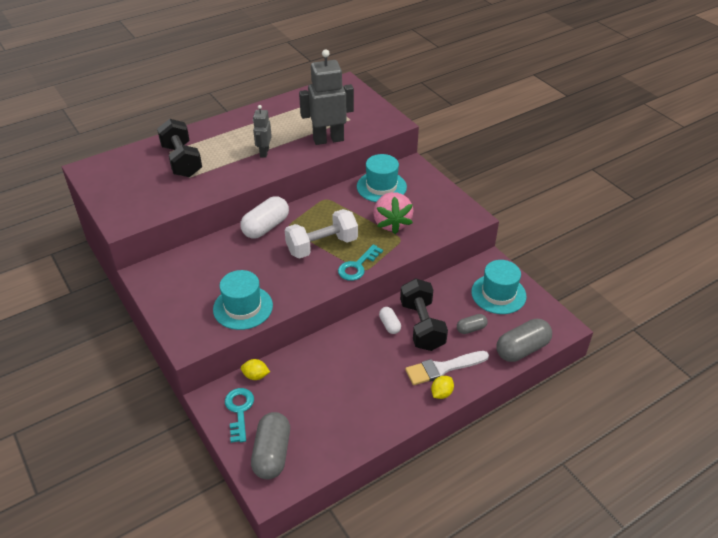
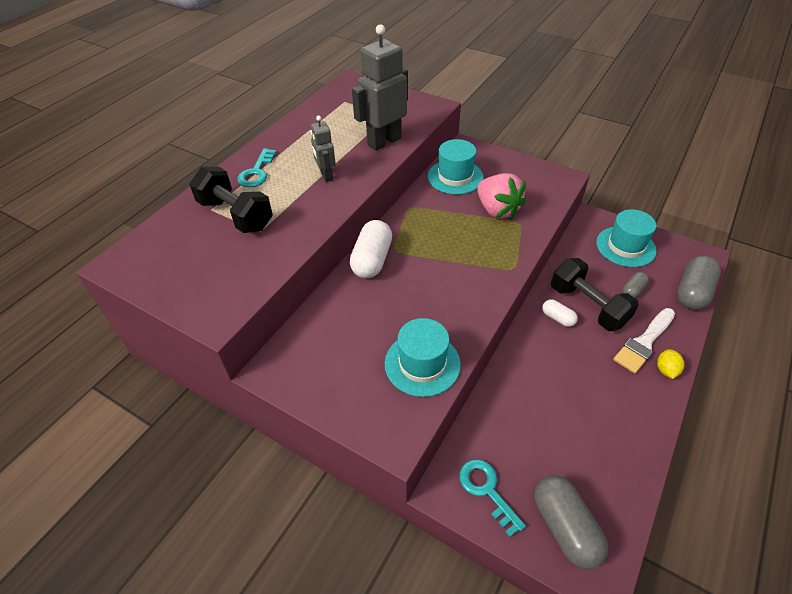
camera: 25 degrees left, 5 degrees up
yellow lemon [241,359,270,380] -> none
white dumbbell [285,209,358,259] -> none
turquoise key [338,244,383,281] -> turquoise key moved to [237,148,277,187]

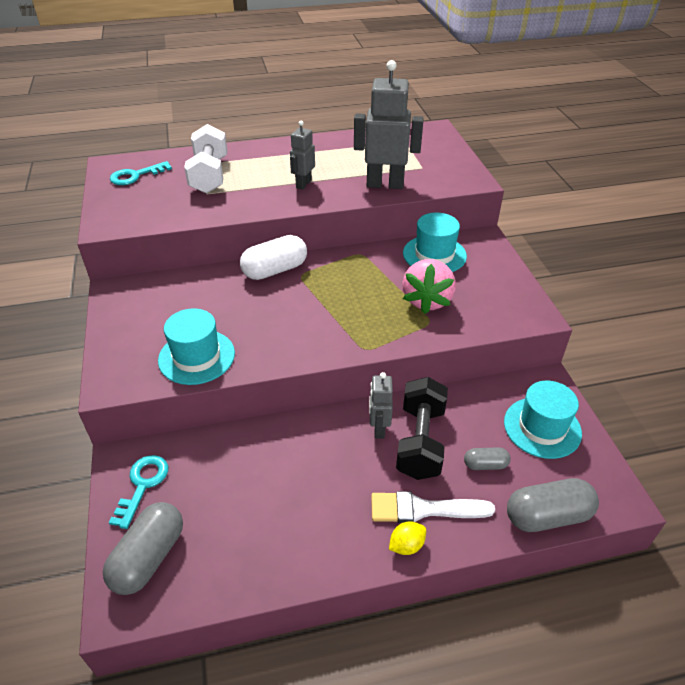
camera: 45 degrees right, 5 degrees down
black dumbbell [189,167,273,233] -> white dumbbell [184,124,227,194]
turquoise key [237,148,277,187] -> turquoise key moved to [110,161,172,185]
white capsule [542,299,578,327] -> grey robot [369,372,393,439]

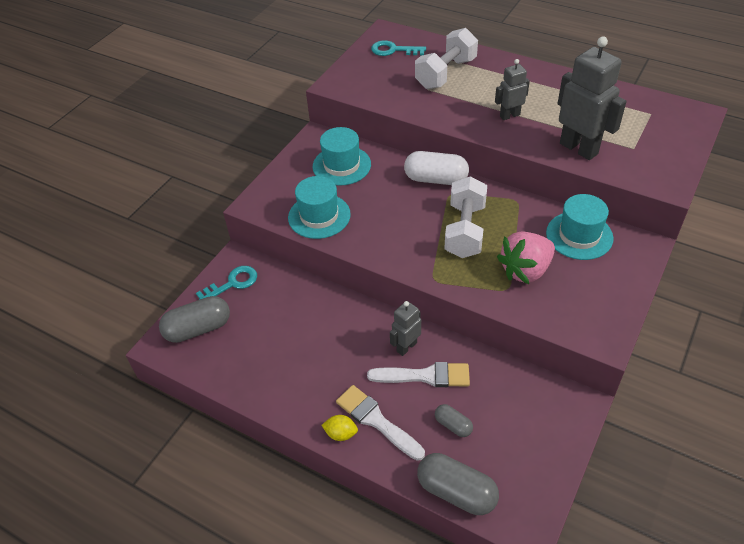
camera: 45 degrees right, 5 degrees up
black dumbbell [396,377,448,480] -> white brush [367,362,470,387]
turquoise hat [504,381,582,459] -> turquoise hat moved to [313,127,371,186]
none -> white dumbbell [444,176,487,258]

